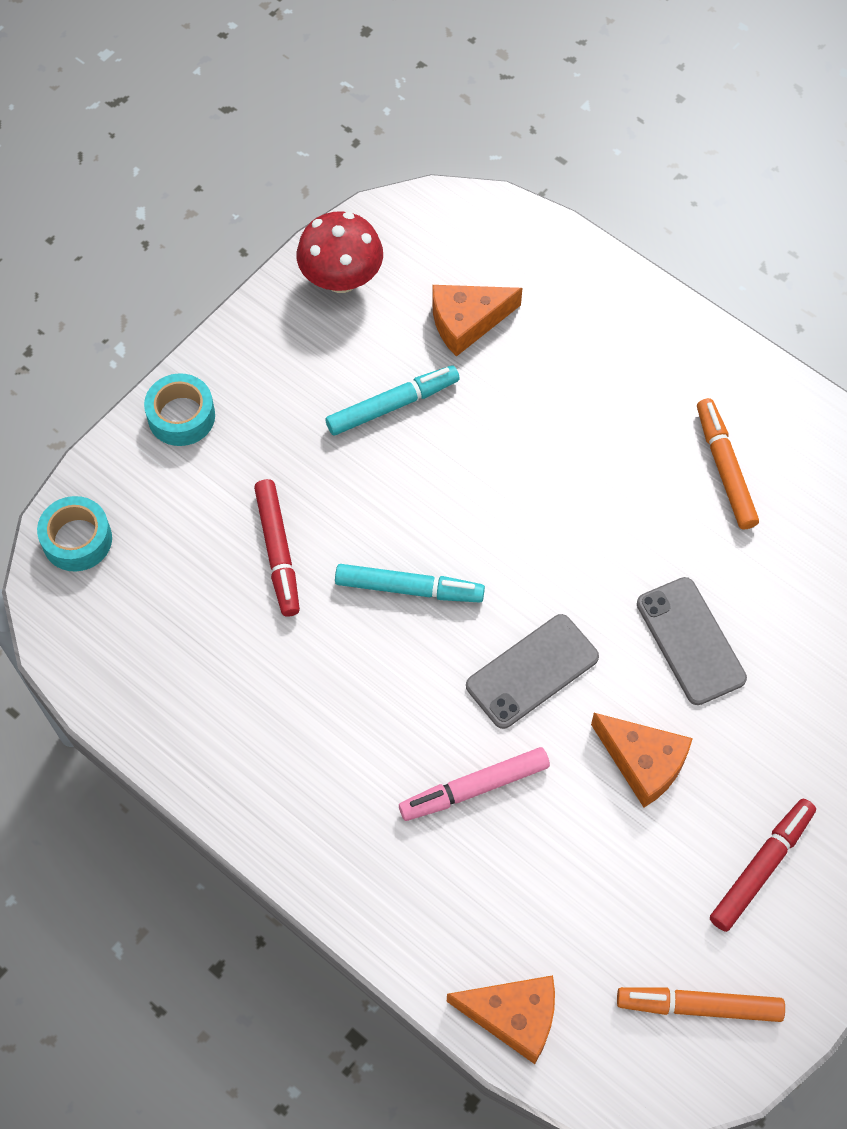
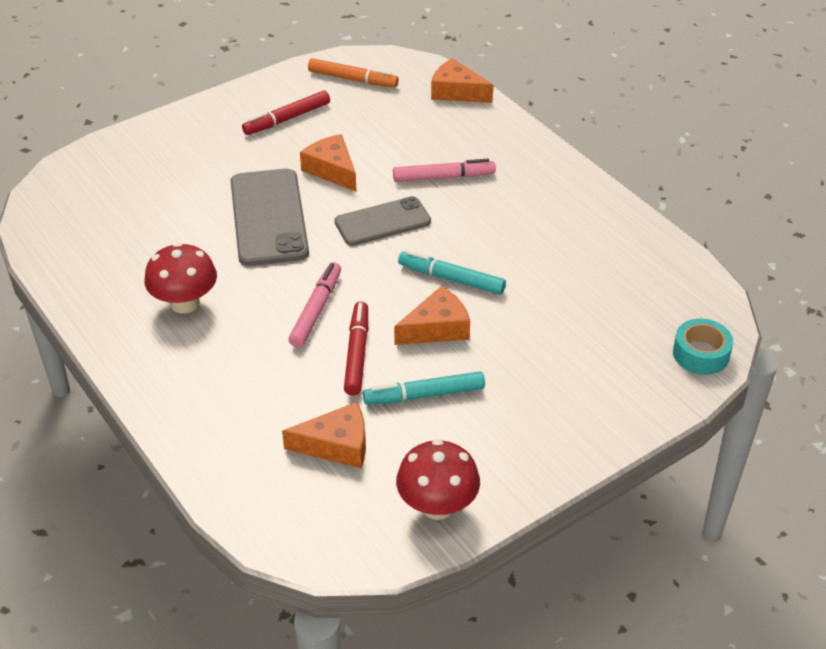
camera: 165 degrees left, 20 degrees down
turquoise tape [144,373,215,446] -> none
red marker [254,479,300,617] -> red marker moved to [344,302,368,396]
grey phone [637,577,747,705] -> grey phone [231,169,309,266], size x1.53
orange marker [697,398,759,530] -> red mushroom [144,242,217,314]
none -> pink marker [288,262,341,348]
none -> orange cheese [394,286,470,345]

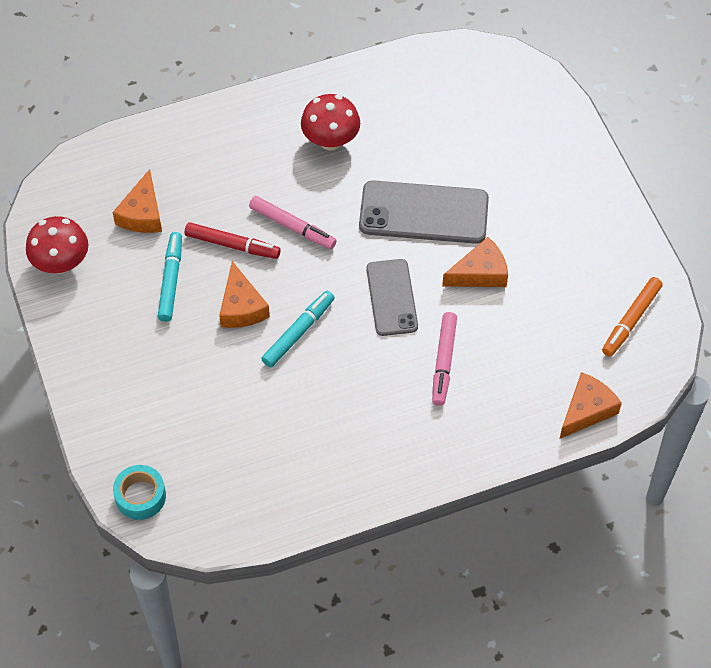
camera: 105 degrees right, 15 degrees up
red marker [242,90,330,135] -> none

